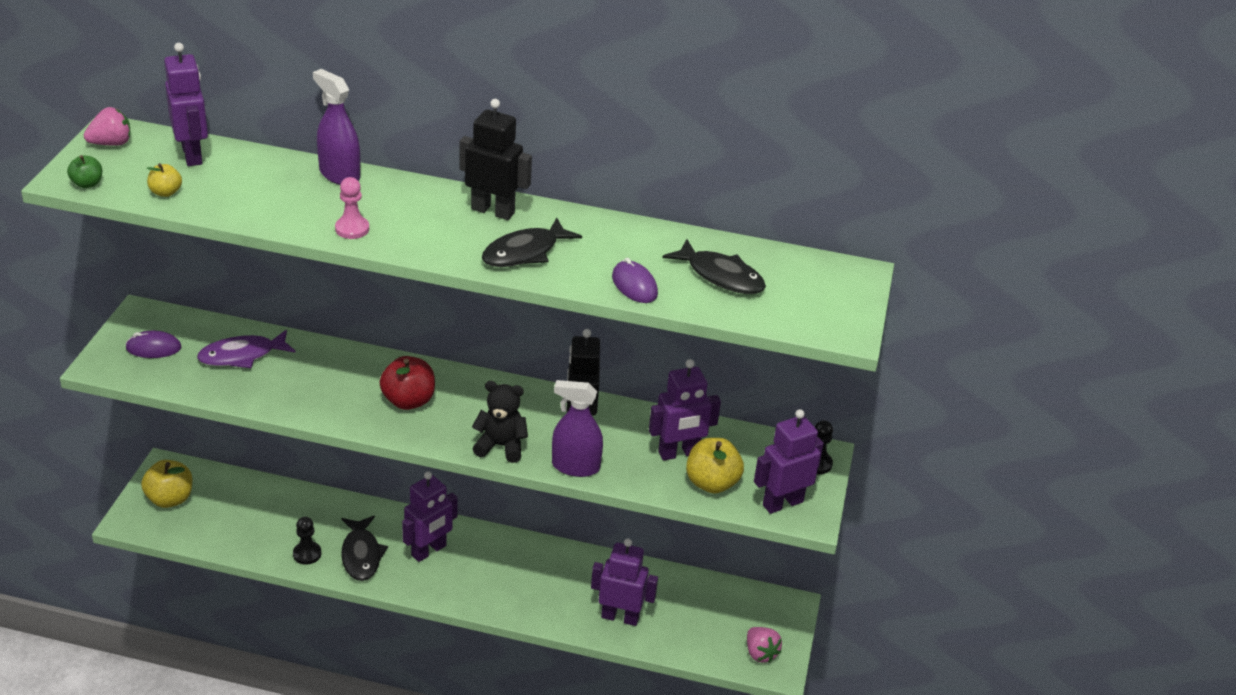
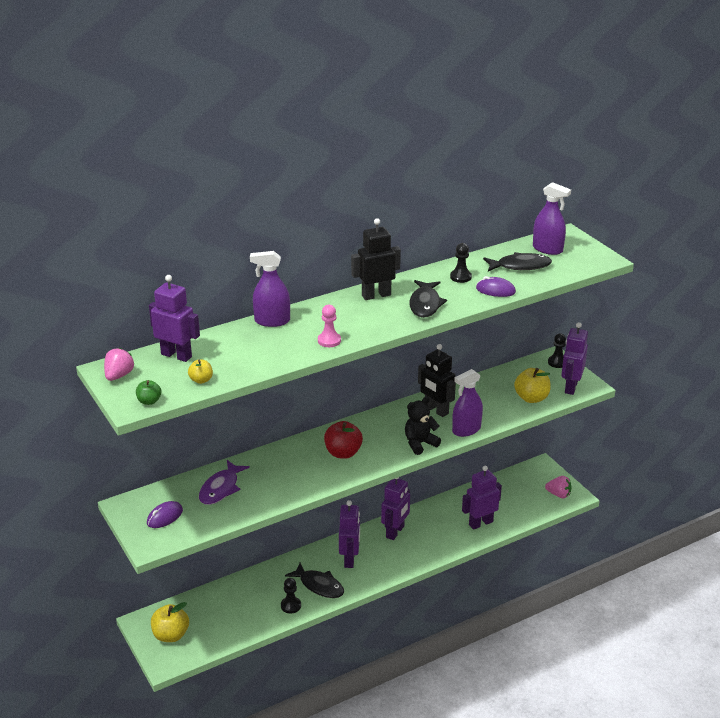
camera: 40 degrees left, 5 degrees down
purple robot [649,359,721,460] -> purple robot moved to [381,477,410,540]
none -> black pawn [450,243,472,283]
none -> purple spray bottle [533,182,571,255]

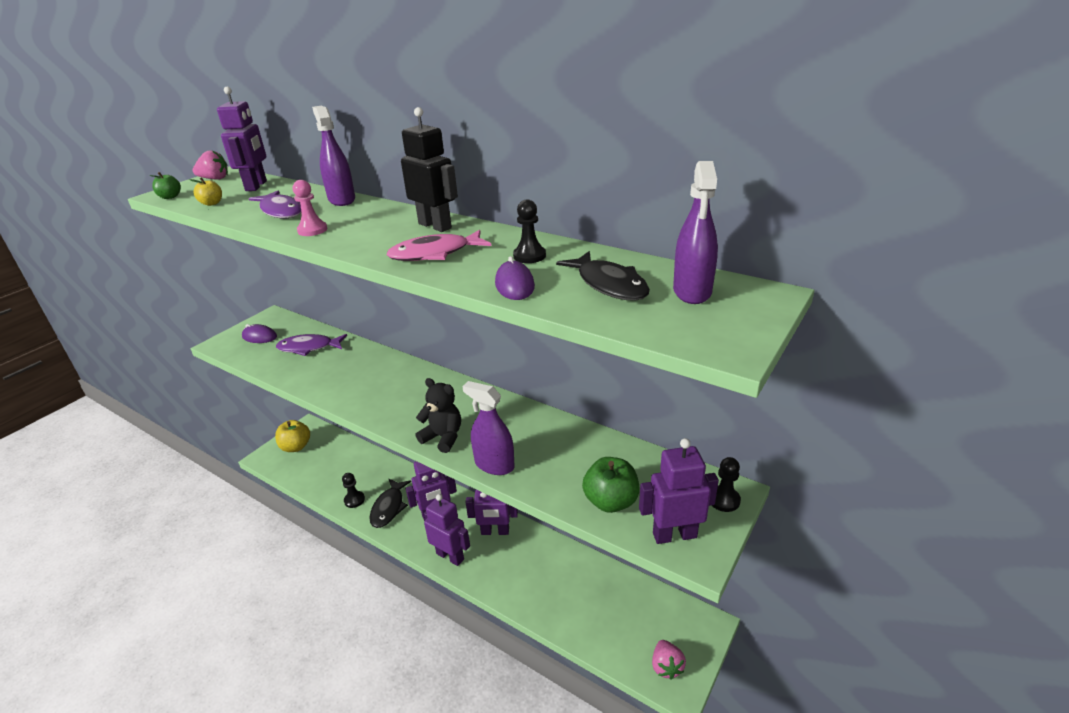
camera: 65 degrees right, 0 degrees up
red apple [324,421,363,459] -> none
black fish [409,280,447,318] -> pink fish [387,230,491,261]
black robot [418,344,456,417] -> none
purple robot [462,466,502,530] -> purple robot moved to [424,494,470,566]
yellow apple [514,368,551,403] -> green apple [582,457,639,513]
none -> purple fish [249,190,301,218]

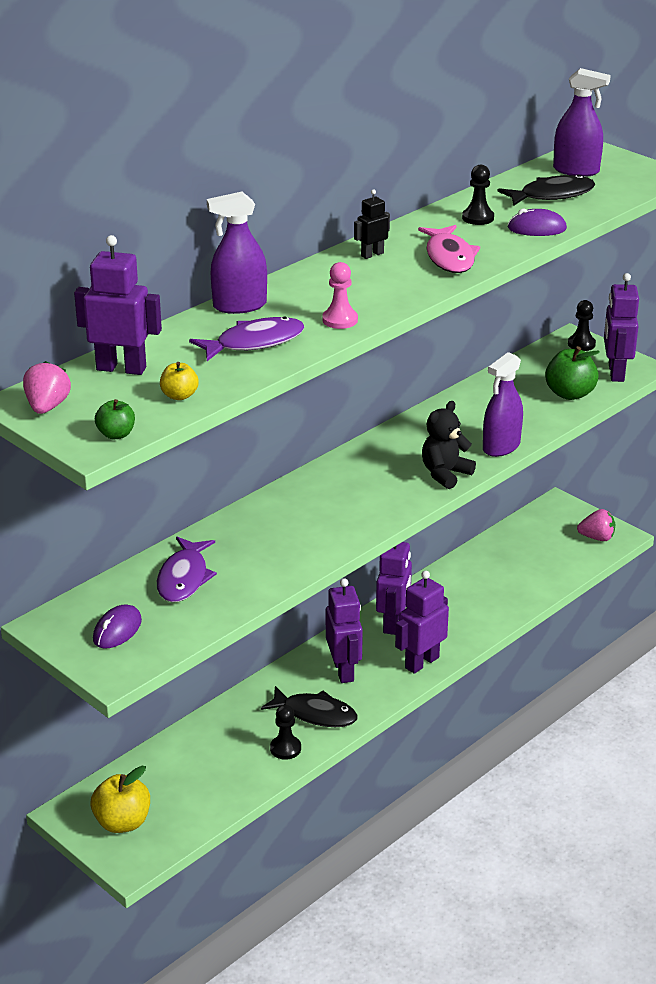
camera: 80 degrees left, 0 degrees up
black robot [401,107,458,232] -> black robot [354,189,390,259], size x0.54

